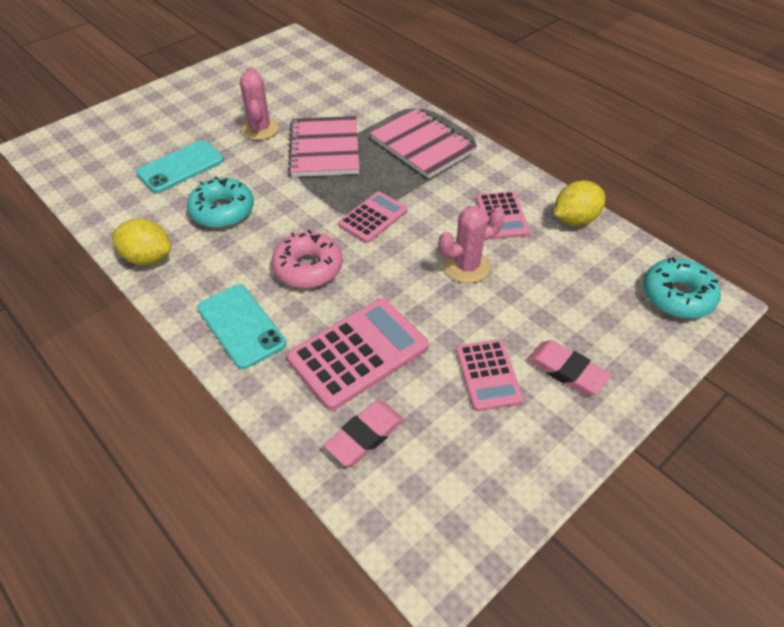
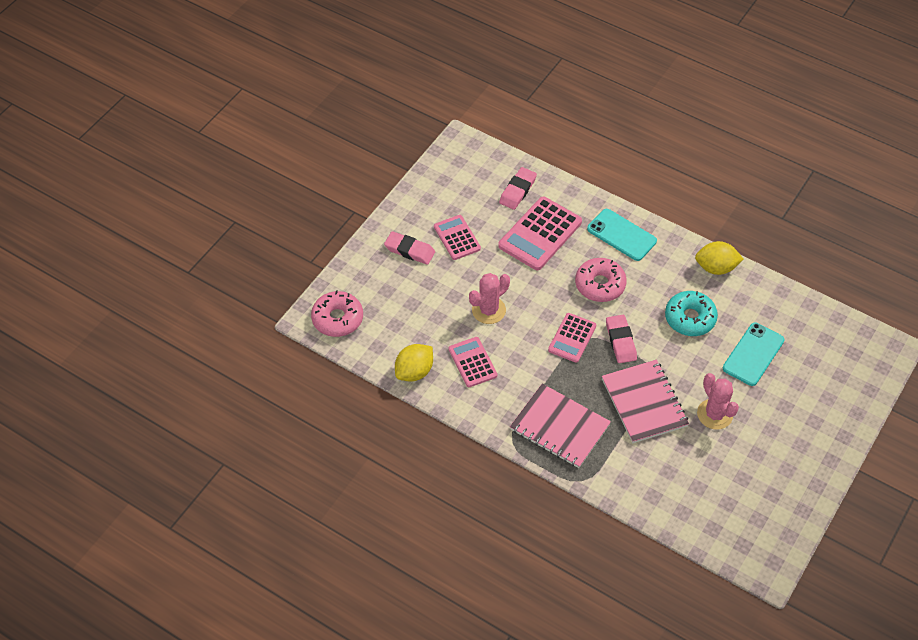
camera: 165 degrees right, 5 degrees up
turquoise donut [643,257,721,319] -> pink donut [311,290,363,337]
none -> pink eraser [606,315,637,363]

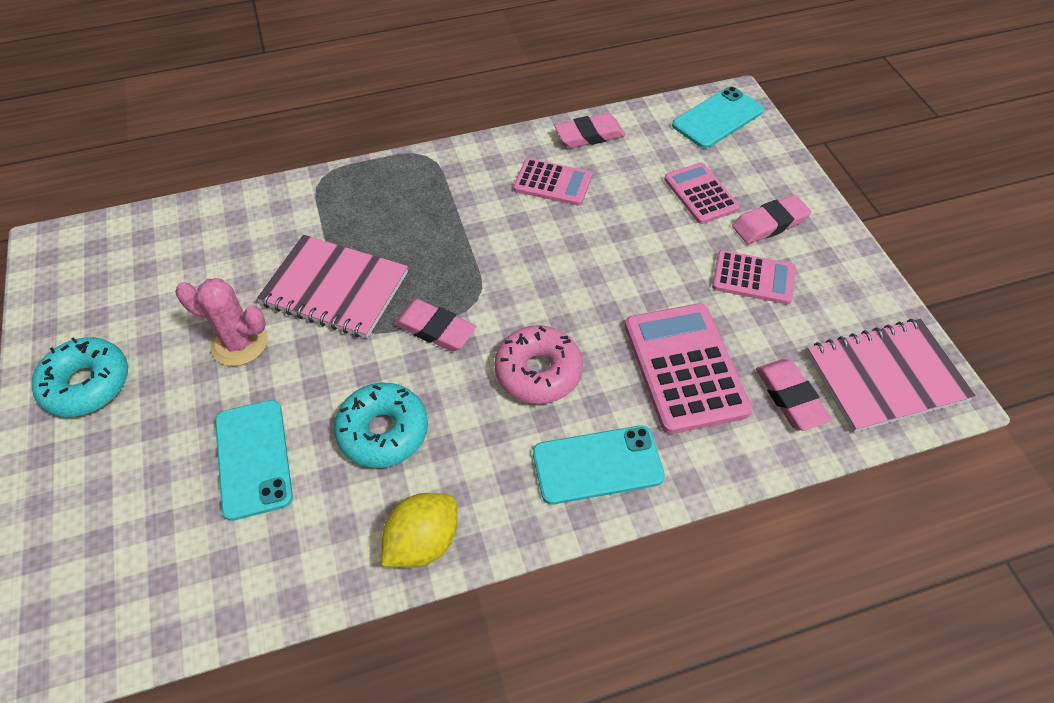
camera: 130 degrees right, 0 degrees up
pink donut [311,290,363,337] -> turquoise phone [672,86,764,148]
yellow lemon [395,344,433,382] -> pink eraser [554,113,625,148]
pink cactus [469,273,510,324] -> none
pink notebook [510,384,611,468] -> pink notebook moved to [806,319,976,432]
pink calculator [548,313,596,363] -> pink calculator moved to [664,162,739,224]
none -> turquoise donut [31,337,128,417]

